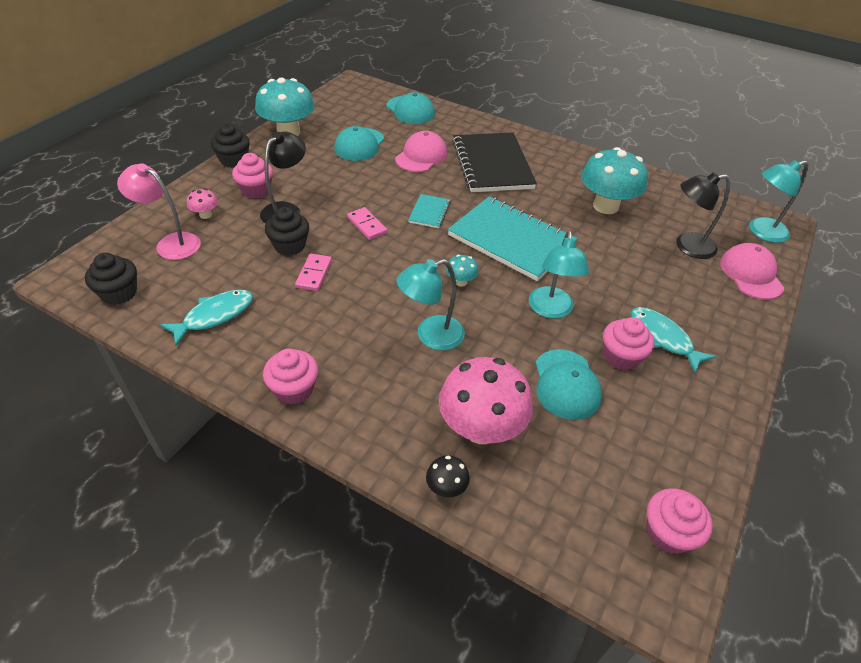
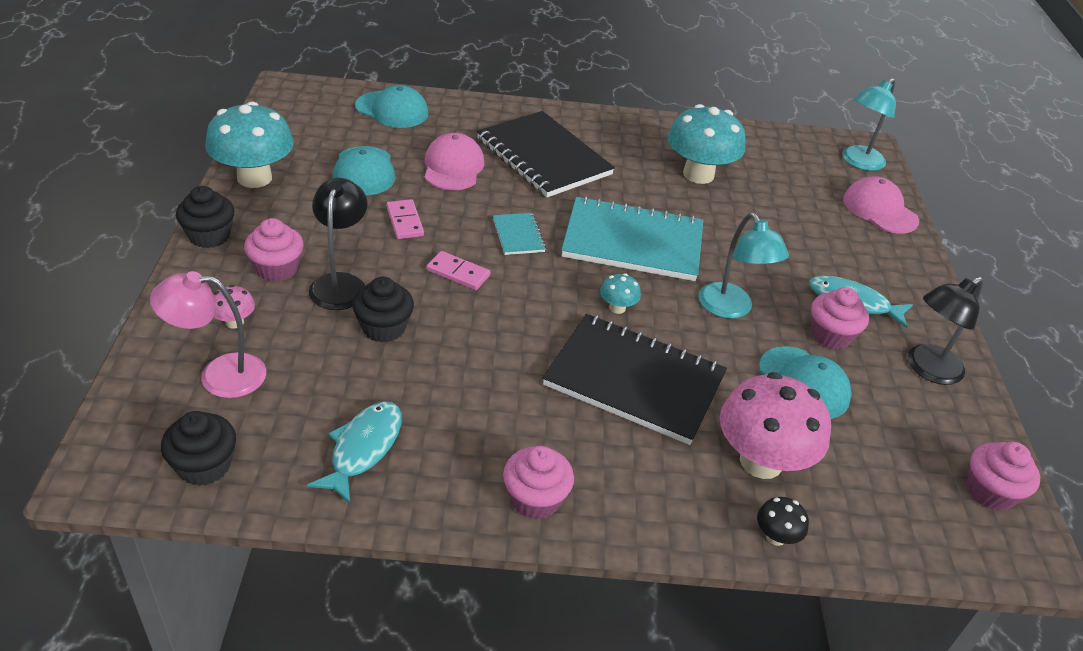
camera: 30 degrees left, 5 degrees down
pink domino [295,254,332,291] -> pink domino moved to [386,199,424,239]
turquoise lamp [396,259,465,350] -> black notebook [542,314,727,445]
black lamp [676,172,730,259] -> black lamp moved to [908,277,983,385]

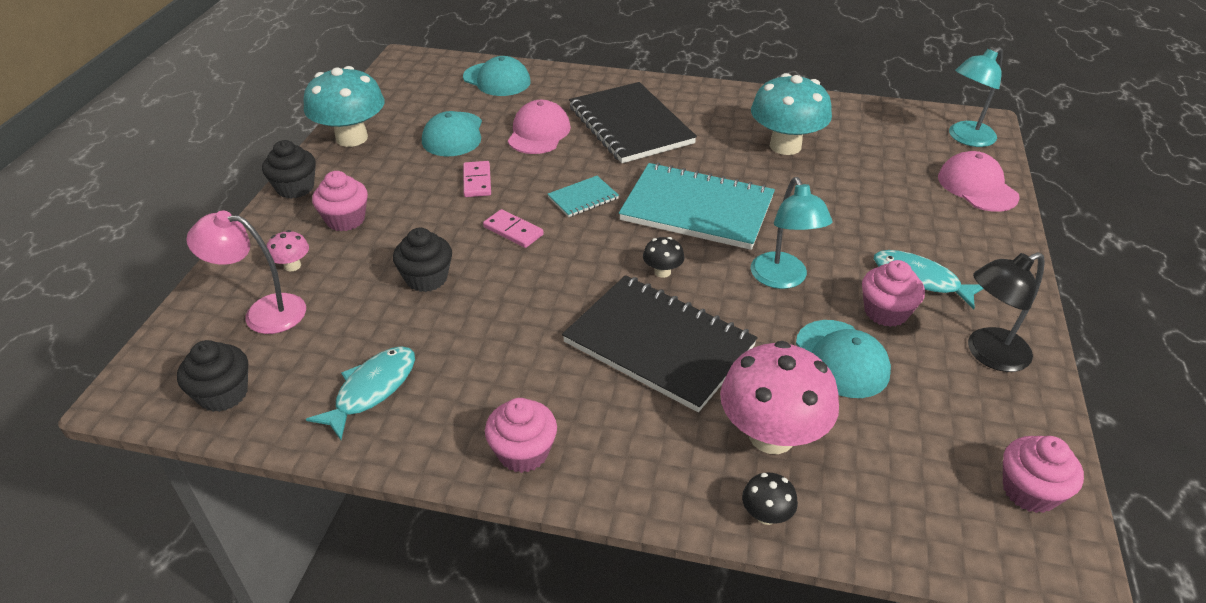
camera: 15 degrees right, 0 degrees up
black lamp [309,178,368,310] -> none
turquoise notebook [493,213,546,255] -> turquoise notebook turned 60 degrees clockwise [548,176,619,217]
turquoise mushroom [600,273,641,314] -> black mushroom [643,237,685,278]

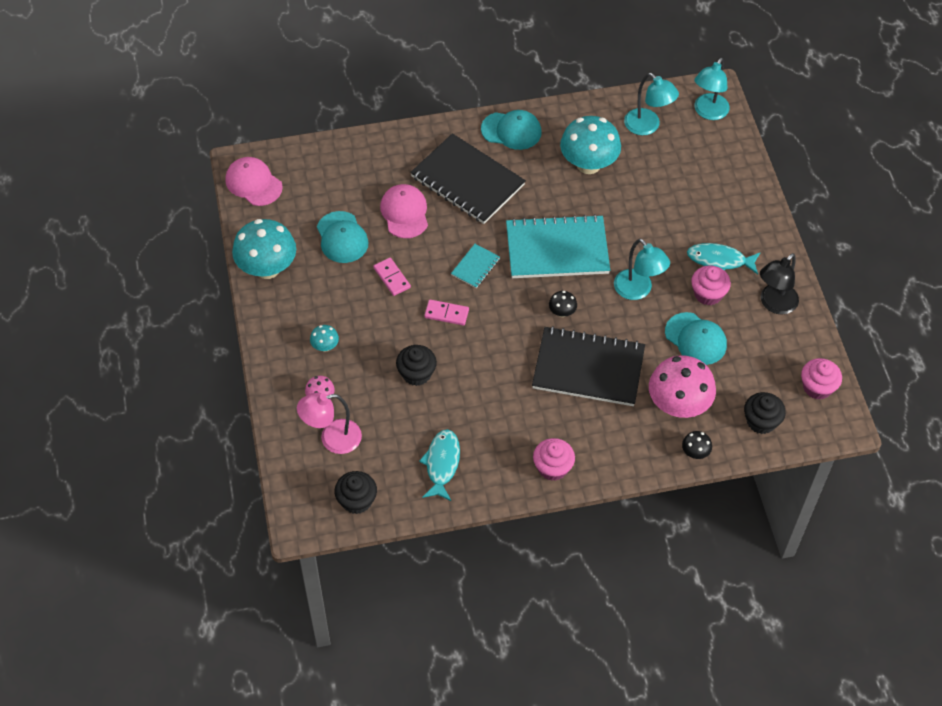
camera: 25 degrees left, 15 degrees up
black cupcake [262,140,316,199] -> black cupcake moved to [744,392,786,434]
pink cupcake [312,171,368,231] -> turquoise mushroom [310,325,339,352]
turquoise cap [463,56,531,96] -> turquoise cap moved to [481,110,541,150]
pink cap [938,151,1020,212] -> pink cap moved to [225,157,283,206]
none -> turquoise lamp [624,73,679,135]

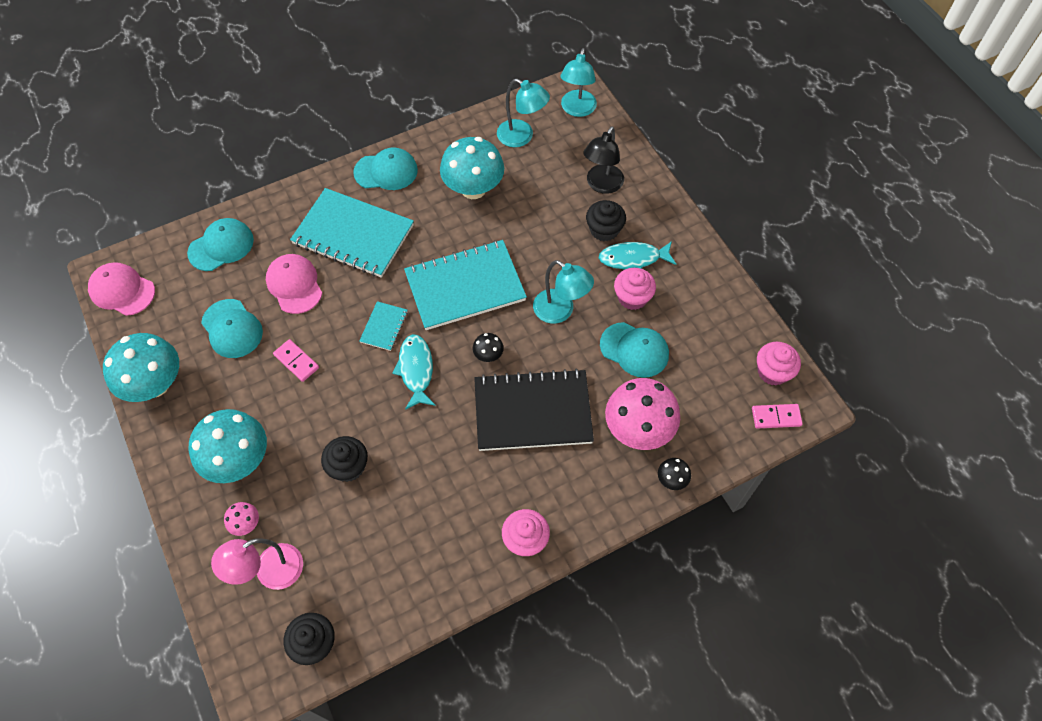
camera: 15 degrees left, 5 degrees up
turquoise mushroom [310,325,339,352] -> turquoise mushroom [189,409,267,483], size x2.26
black notebook [410,133,526,224] -> turquoise notebook [290,188,414,278]
turquoise fish [419,429,460,501] -> turquoise fish moved to [392,334,436,410]
pink domino [424,300,469,326] -> pink domino moved to [752,404,803,429]
black cupcake [744,392,786,434] -> black cupcake moved to [586,200,626,241]
black lamp [760,253,799,315] -> black lamp moved to [583,126,624,194]
none -> turquoise cap [187,218,254,271]

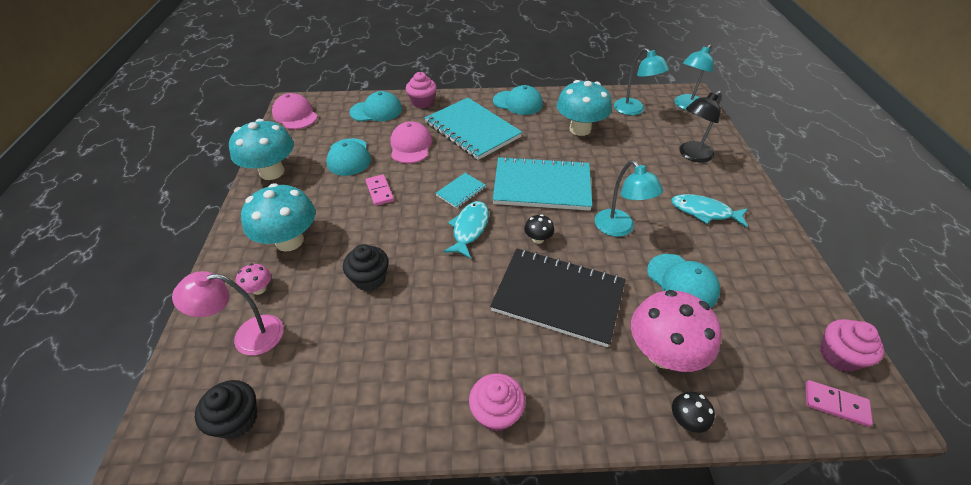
camera: 25 degrees right, 15 degrees down
black cupcake [586,200,626,241] -> none
pink cupcake [614,268,656,310] -> pink cupcake moved to [406,72,437,108]

